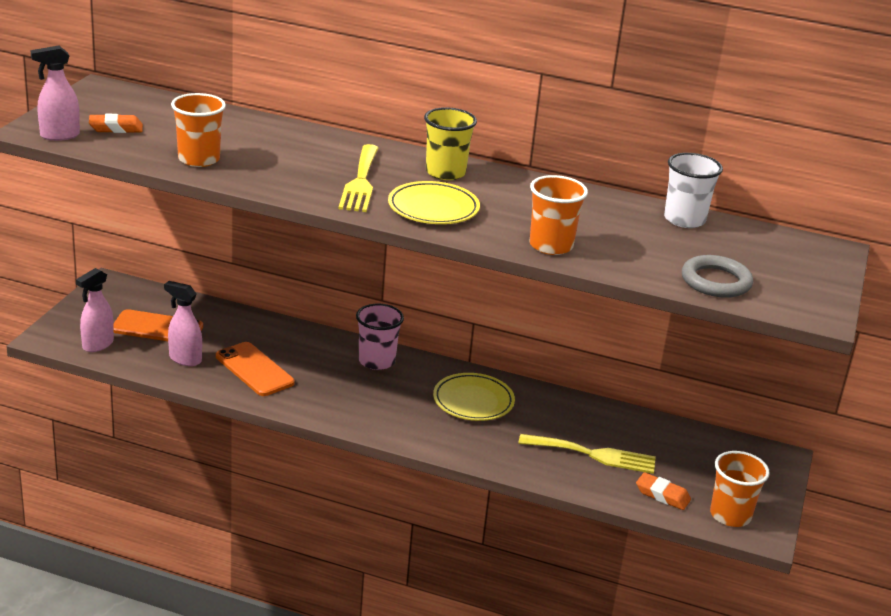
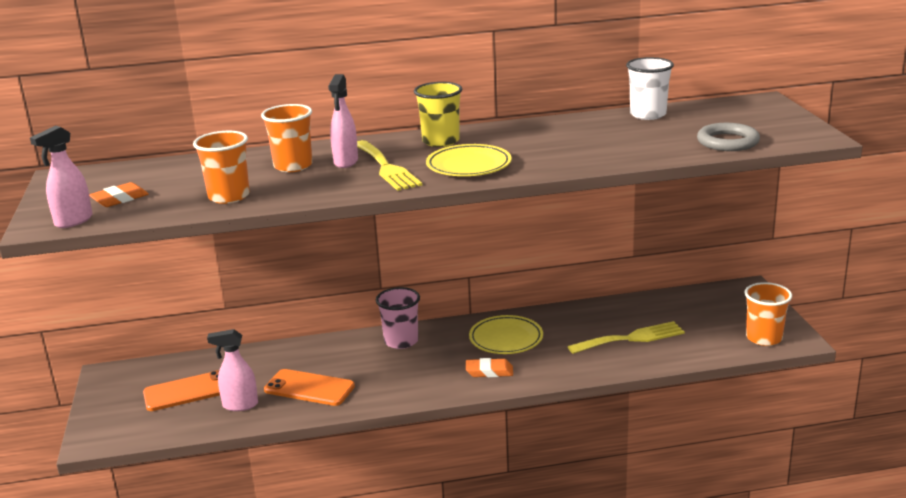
camera: 25 degrees left, 5 degrees down
pink spray bottle [76,268,114,352] -> pink spray bottle moved to [328,74,358,168]
orange cup [529,175,588,255] -> orange cup moved to [261,104,312,172]
orange eraser [636,472,691,510] -> orange eraser moved to [466,358,513,377]

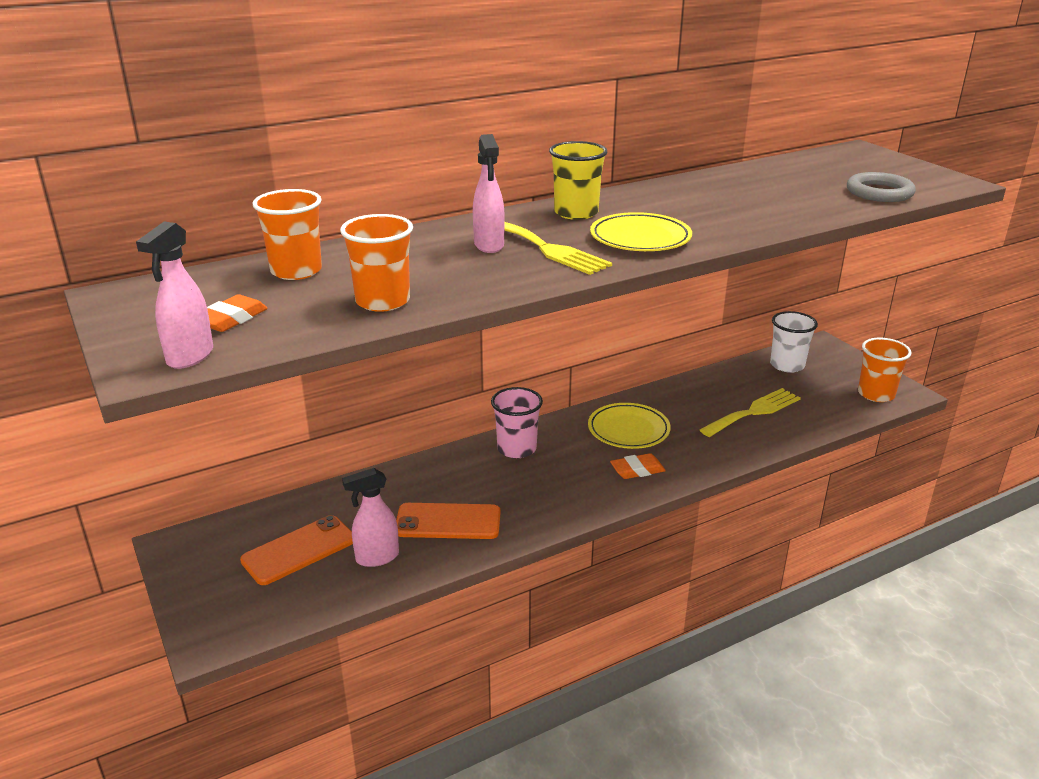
camera: 20 degrees left, 5 degrees up
orange cup [261,104,312,172] -> orange cup moved to [253,189,322,280]
white cup [626,57,674,120] -> white cup moved to [770,311,818,373]

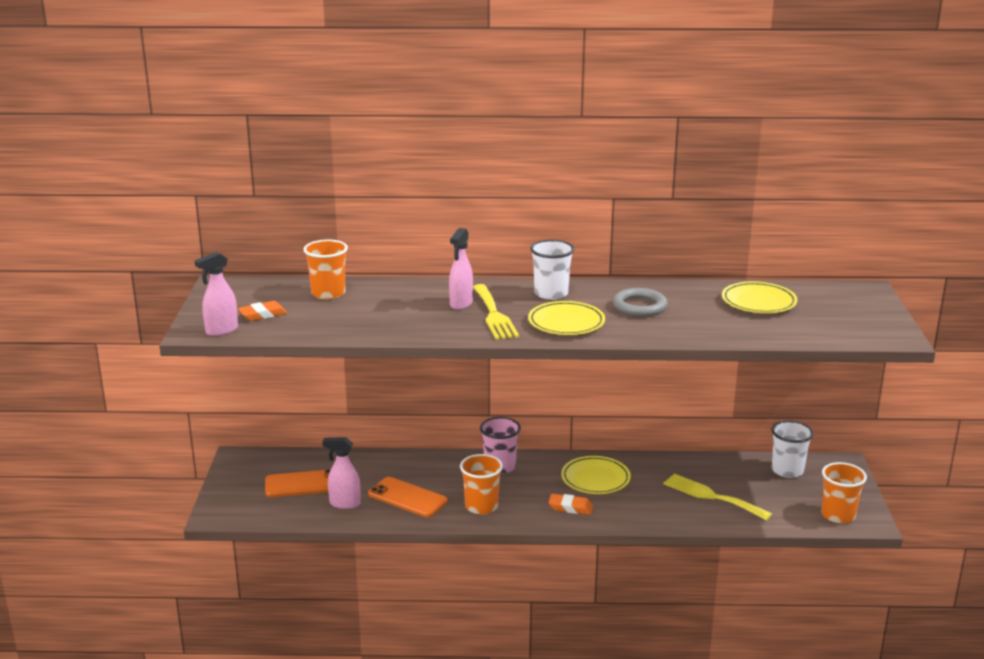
camera: 30 degrees right, 5 degrees down
orange cup [340,214,413,312] -> orange cup moved to [460,454,503,515]
yellow cup [549,141,607,220] -> white cup [530,240,574,300]
yellow fork [700,388,801,437] -> yellow fork turned 135 degrees counterclockwise [663,474,772,521]
grey ring [847,172,916,202] -> grey ring moved to [613,288,668,317]
none -> yellow plate [722,281,798,313]

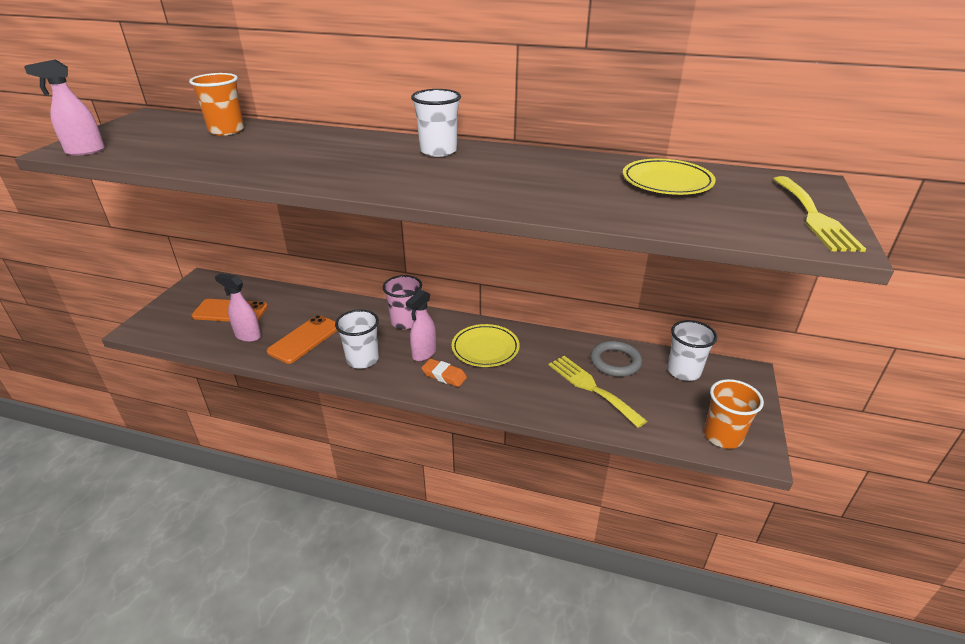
camera: 15 degrees right, 10 degrees up
orange eraser [238,301,287,321] -> none
orange phone [368,477,448,517] -> orange phone turned 75 degrees clockwise [267,315,337,364]
pink spray bottle [449,228,473,310] -> pink spray bottle moved to [406,290,436,361]
orange cup [460,454,503,515] -> white cup [335,309,379,369]
yellow fork [473,284,519,340] -> yellow fork moved to [773,176,866,252]
yellow plate [528,301,605,335] -> none
grey ring [613,288,668,317] -> grey ring moved to [590,341,642,377]

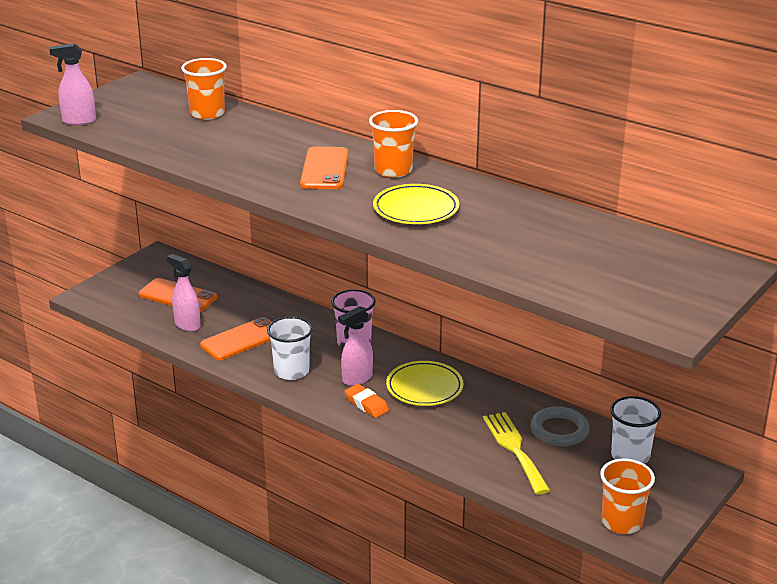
camera: 20 degrees right, 5 degrees down
white cup [411,89,461,157] -> orange cup [369,110,418,178]
yellow plate [623,159,716,195] -> yellow plate moved to [373,184,459,224]
yellow fork [773,176,866,252] -> none
none -> orange phone [300,147,349,189]

